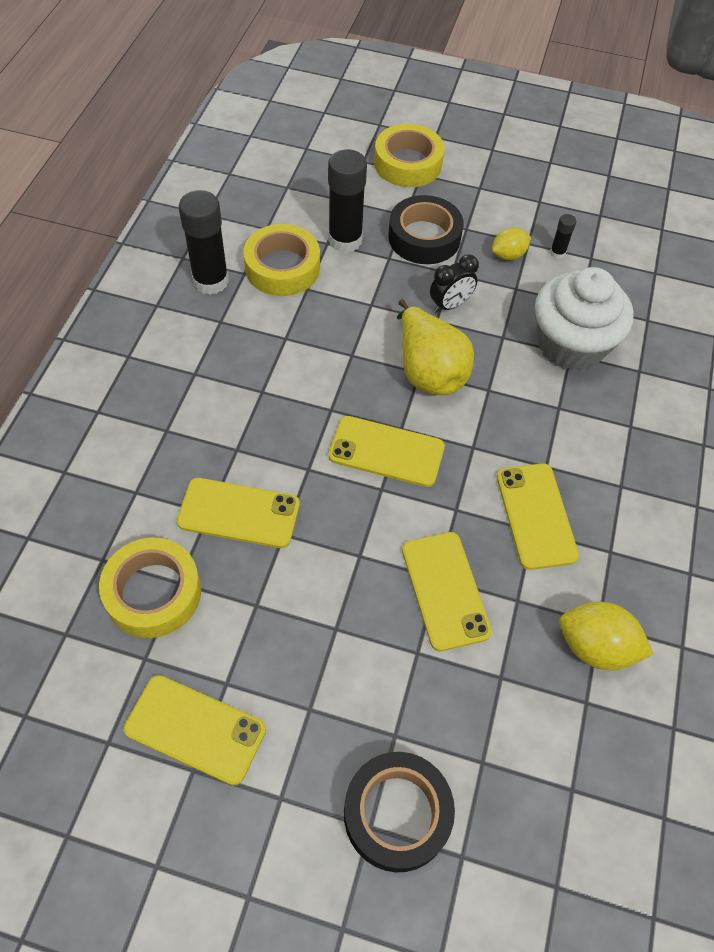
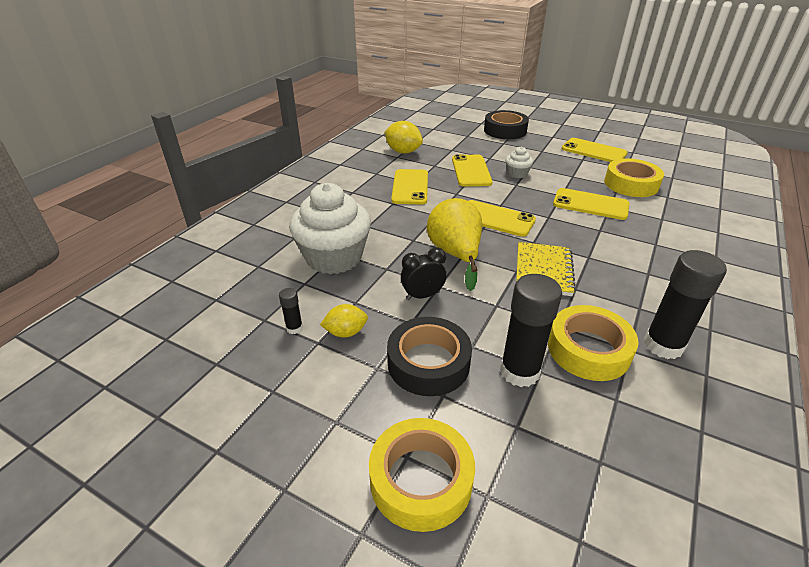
camera: 165 degrees left, 20 degrees down
none -> white cupcake [506,147,533,178]
none -> yellow notebook [516,242,576,296]

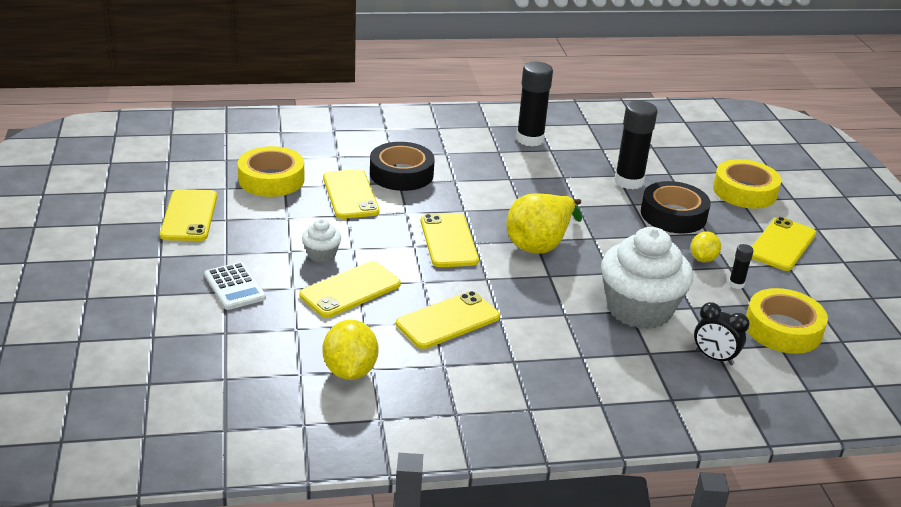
camera: 130 degrees left, 5 degrees down
yellow lemon [320,304,368,338] -> yellow lemon turned 75 degrees clockwise [691,231,721,263]
black clock [401,247,446,300] -> black clock moved to [694,302,750,365]
black tape [484,110,529,139] -> black tape moved to [370,142,435,191]
yellow notebook [516,242,576,296] -> none
yellow tape [548,305,638,381] -> yellow tape moved to [746,288,828,354]
none -> white calculator [204,262,266,310]
none -> yellow phone [752,217,816,271]

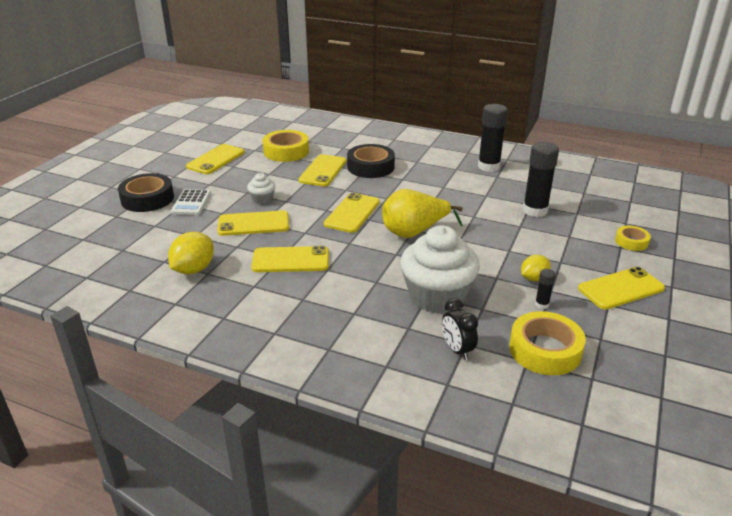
camera: 35 degrees right, 0 degrees up
black tape [641,181,711,233] -> black tape moved to [118,173,174,212]
yellow tape [713,159,781,209] -> yellow tape [615,226,651,251], size x0.56

